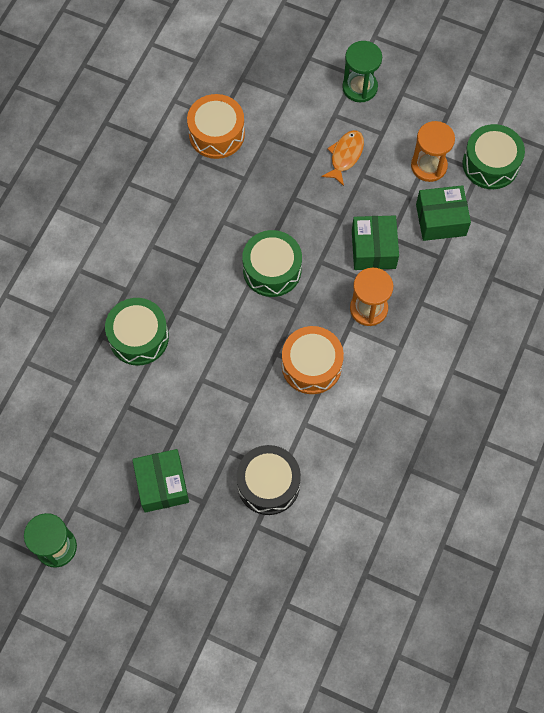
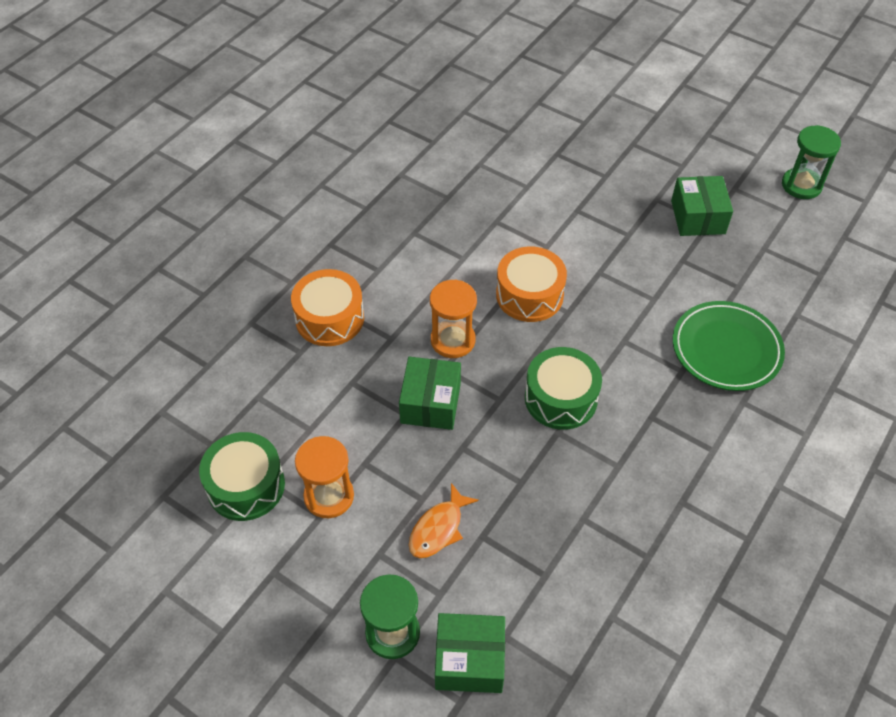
camera: 170 degrees left, 15 degrees down
green drum [105,298,169,366] -> green plate [673,301,785,391]
orange drum [187,94,245,159] -> orange drum moved to [291,269,364,346]
black drum [236,445,301,515] -> none
green box [416,185,471,241] -> green box moved to [435,613,505,693]

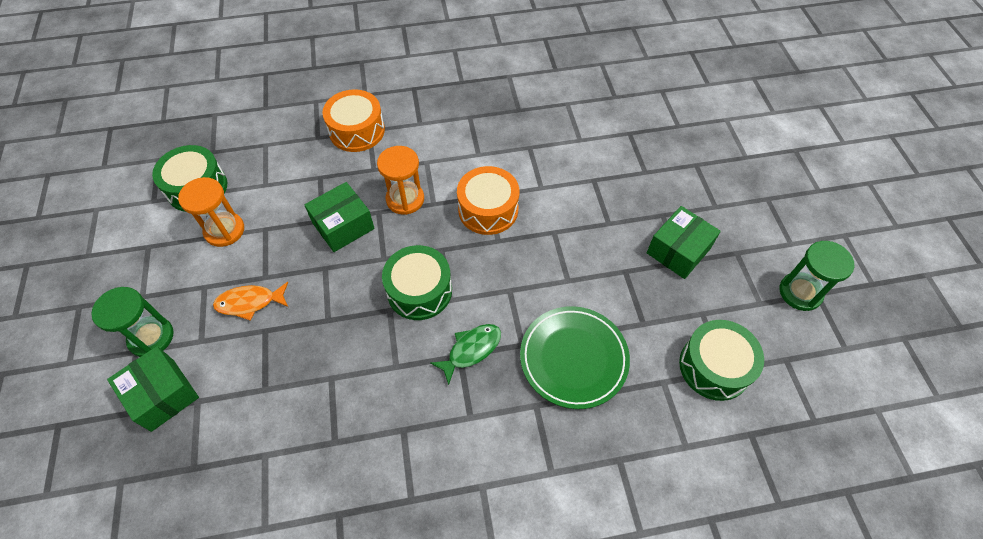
camera: 45 degrees right, 5 degrees up
none -> green fish [430,324,501,385]
none -> green drum [679,320,764,401]

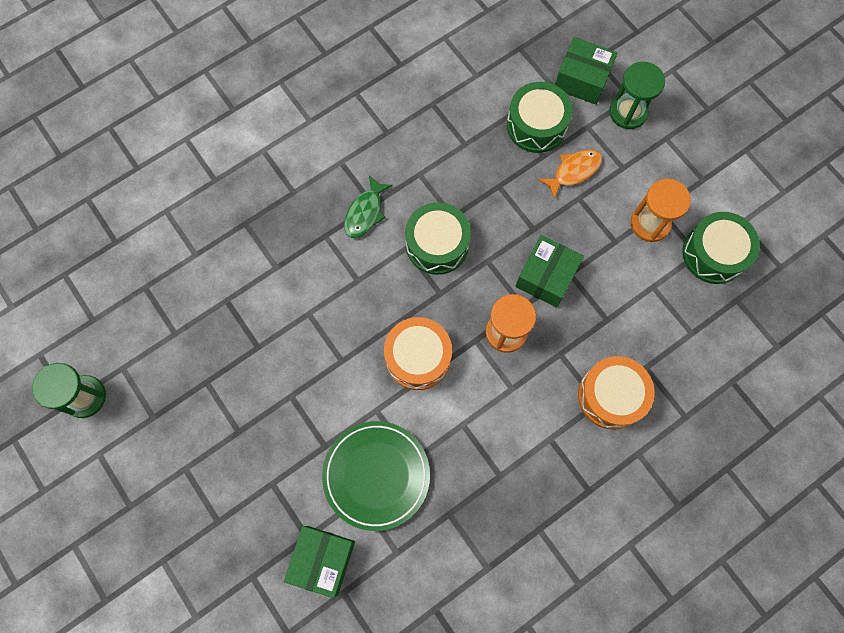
camera: 155 degrees right, 15 degrees up
green plate [520,306,630,409] -> green plate moved to [322,421,430,531]
green box [647,206,721,279] -> green box moved to [284,526,355,598]
green drum [679,320,764,401] -> green drum moved to [507,82,573,153]

